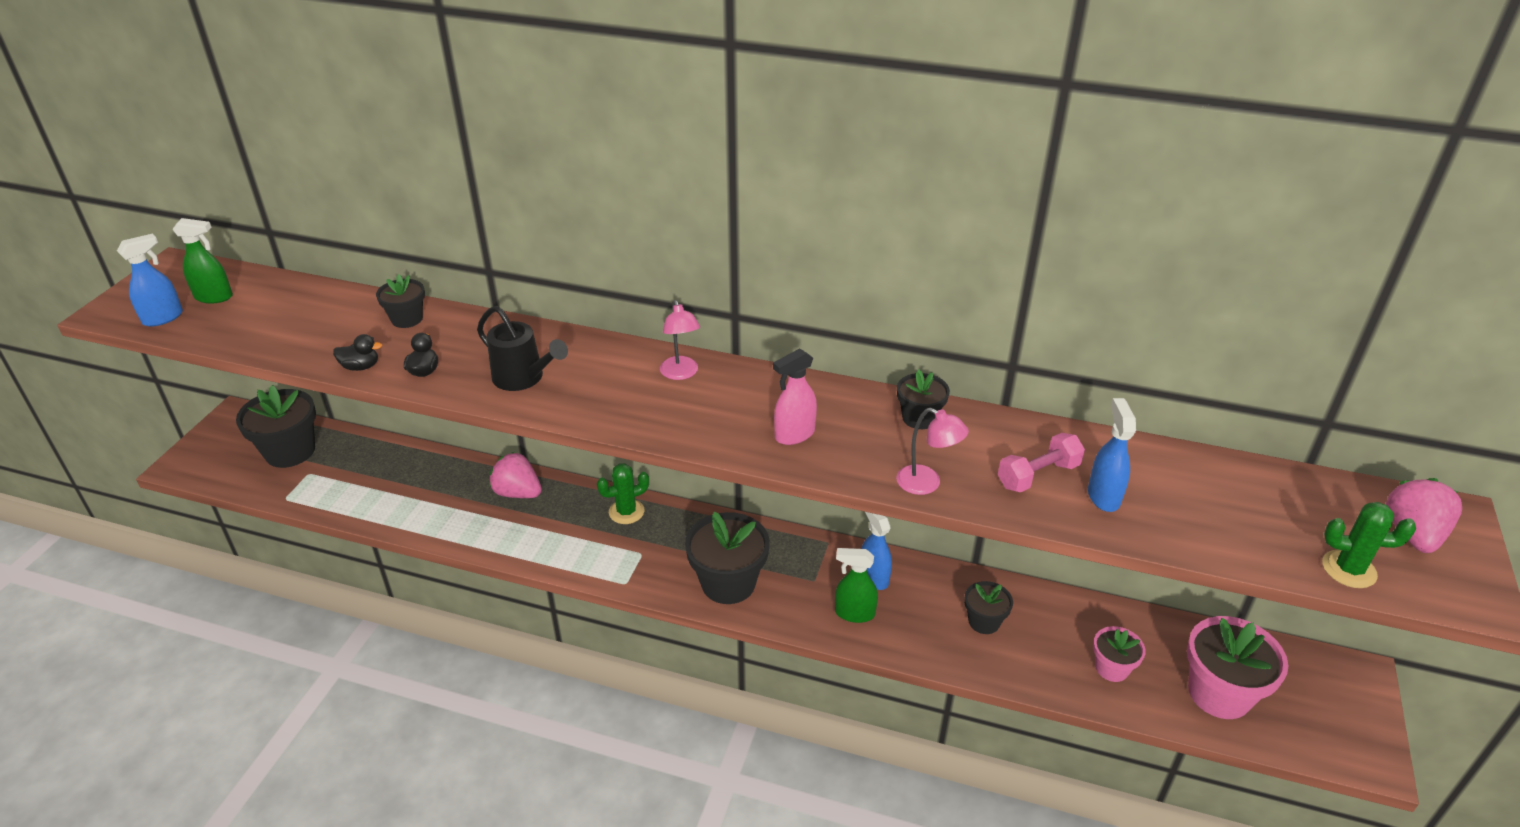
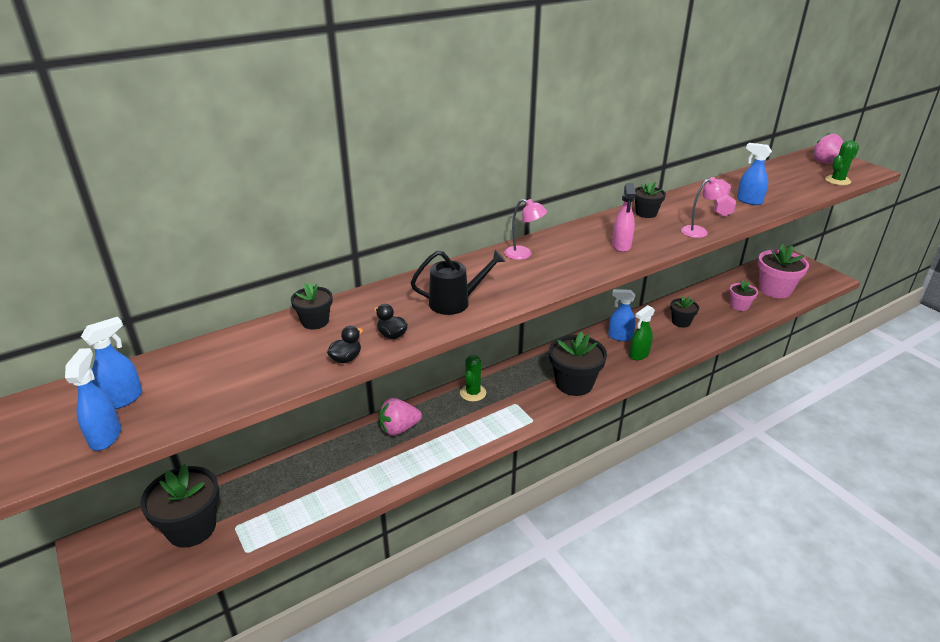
camera: 50 degrees left, 5 degrees down
green spray bottle [172,218,233,303] -> blue spray bottle [81,317,142,409]

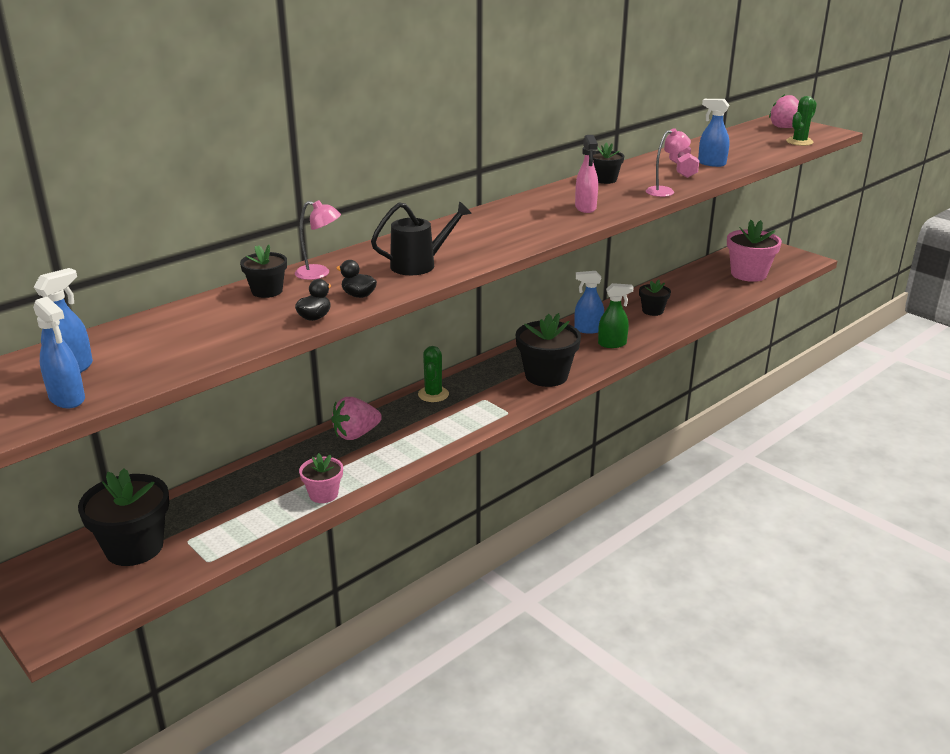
camera: 10 degrees left, 5 degrees down
blue spray bottle [65,348,121,451] -> blue spray bottle turned 150 degrees clockwise [33,297,85,408]
pink lamp [504,199,547,260] -> pink lamp moved to [295,200,341,280]
green spray bottle [629,305,655,360] -> green spray bottle turned 135 degrees counterclockwise [598,283,634,348]
pink flower pot [730,280,758,311] -> pink flower pot moved to [299,453,343,503]

